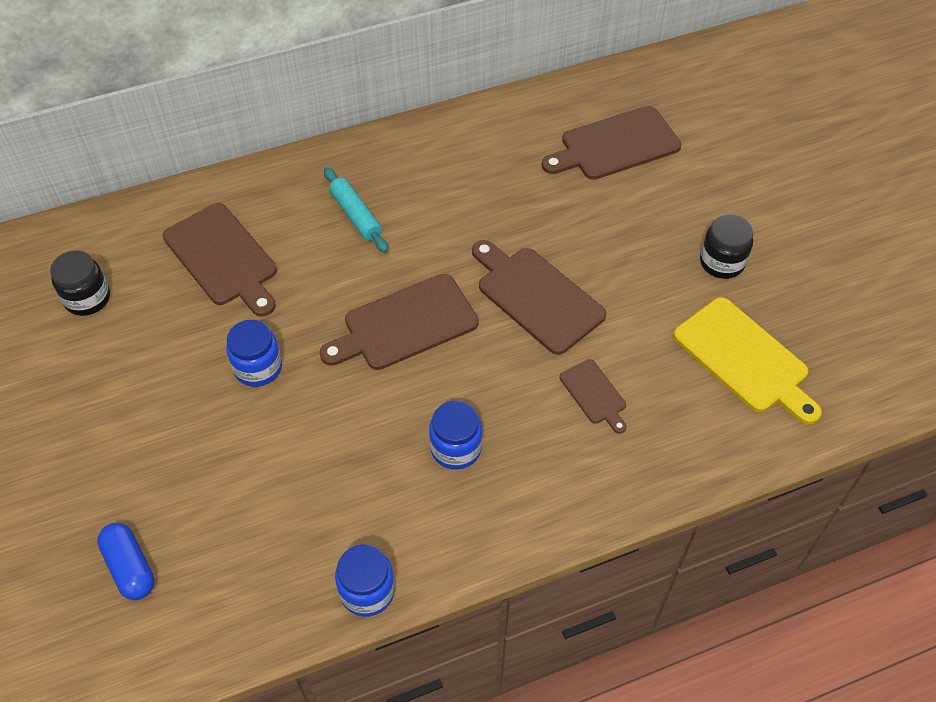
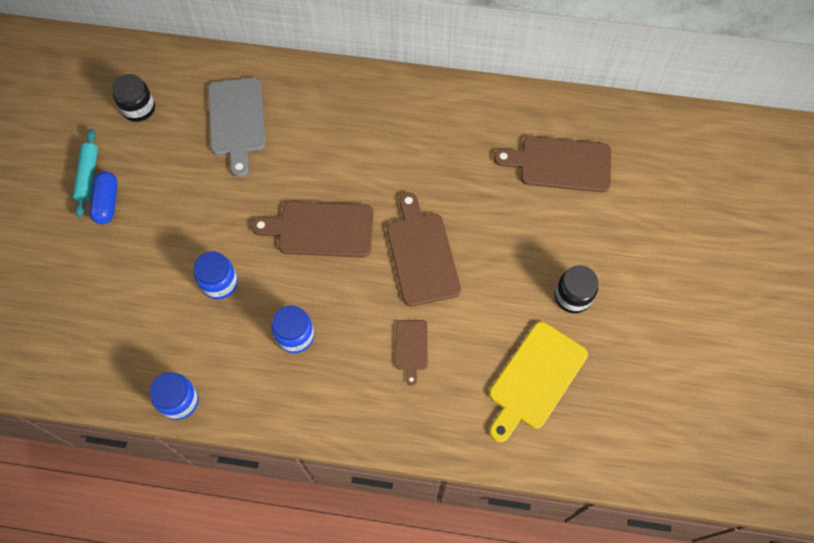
camera: 30 degrees right, 10 degrees up
blue capsule [97,523,154,600] -> blue capsule moved to [89,171,118,224]
brown cutting board [163,203,277,317] -> grey cutting board [208,78,266,177]
blue jar [226,320,282,387] -> blue jar moved to [194,251,238,300]
turquoise rolling pin [324,167,388,253] -> turquoise rolling pin moved to [73,129,98,218]
yellow cutting board [673,297,822,424] -> yellow cutting board turned 45 degrees clockwise [489,322,588,442]

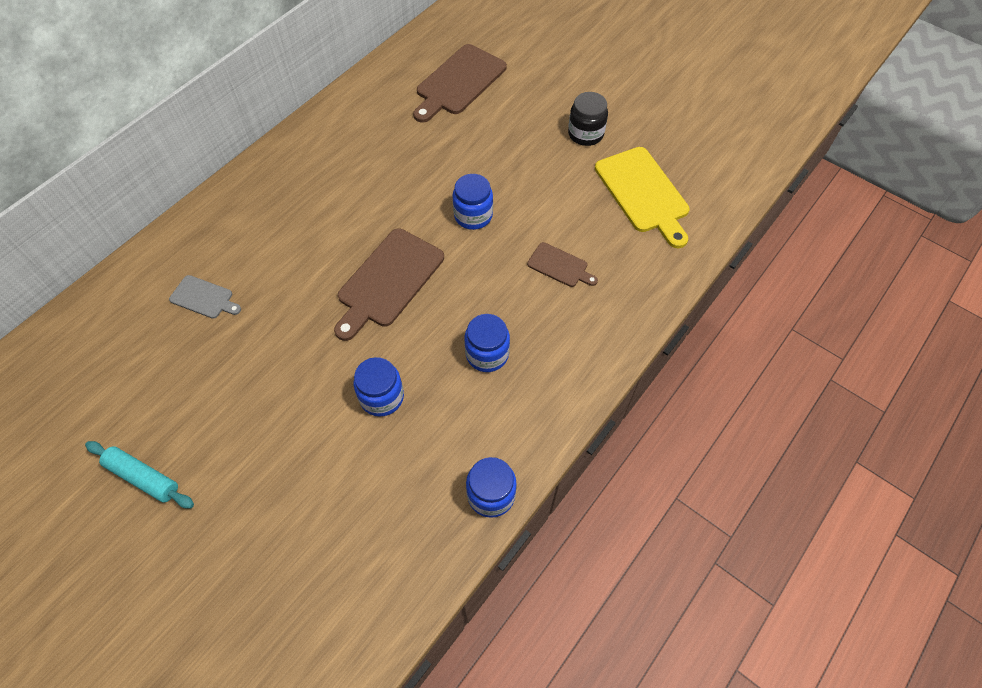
camera: 60 degrees left, 5 degrees down
blue capsule [89,171,118,224] -> none
black jar [112,74,155,122] -> none
grey cutting board [208,78,266,177] -> grey cutting board [169,275,241,319], size x0.53
brown cutting board [387,193,461,306] -> blue jar [453,174,493,230]

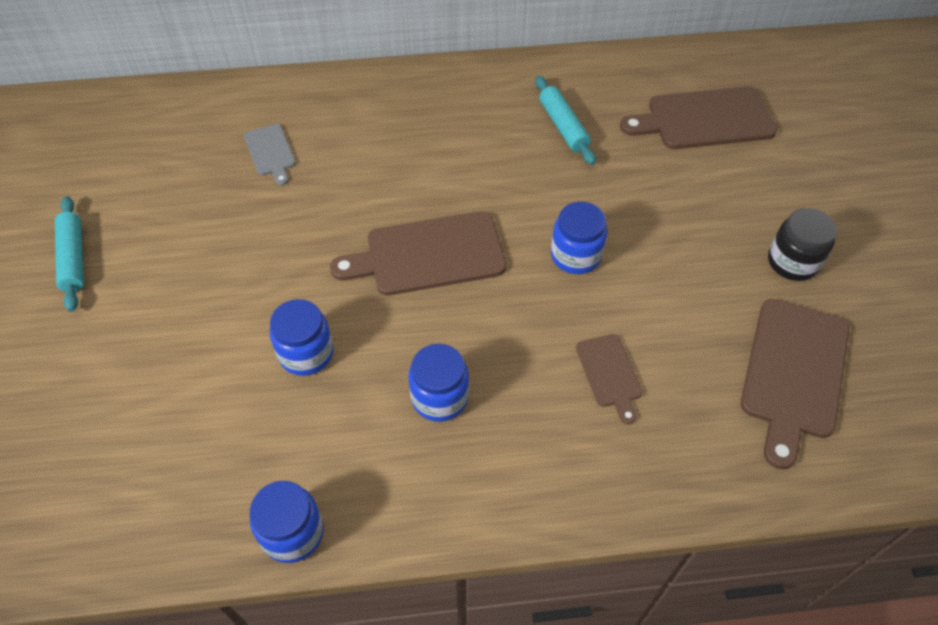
camera: 45 degrees right, 5 degrees down
yellow cutting board [595,147,690,248] -> brown cutting board [741,299,849,470]
none -> turquoise rolling pin [535,76,596,165]

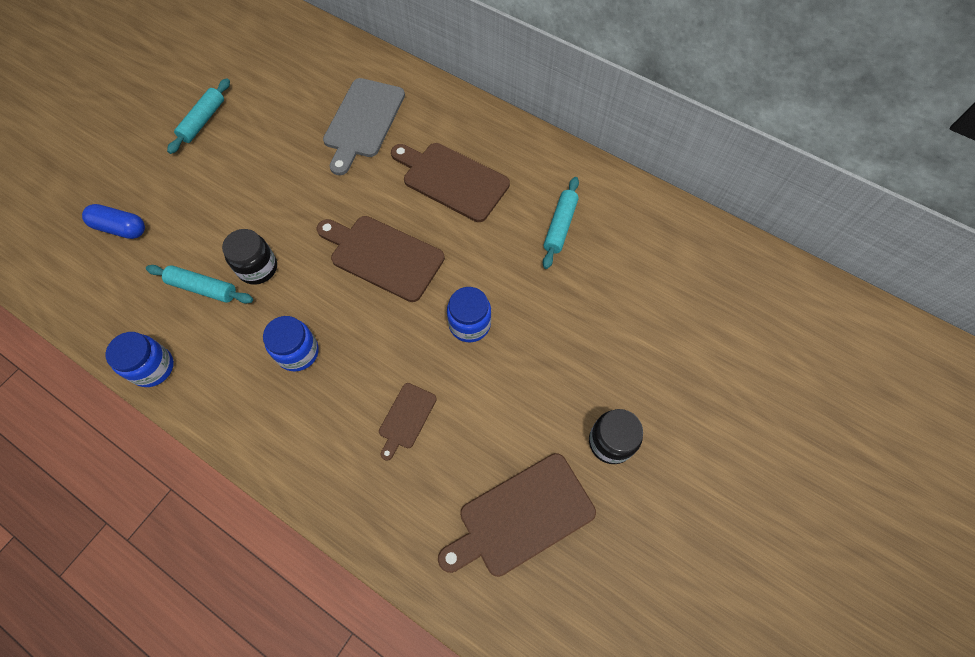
camera: 40 degrees right, 10 degrees up
grey cutting board [244,124,296,185] -> grey cutting board [323,78,405,175], size x1.90
blue jar [270,299,334,376] -> black jar [222,229,277,285]
brown cutting board [620,86,777,149] -> brown cutting board moved to [391,143,510,222]
none -> blue capsule [82,204,145,239]
none -> turquoise rolling pin [146,265,253,304]

